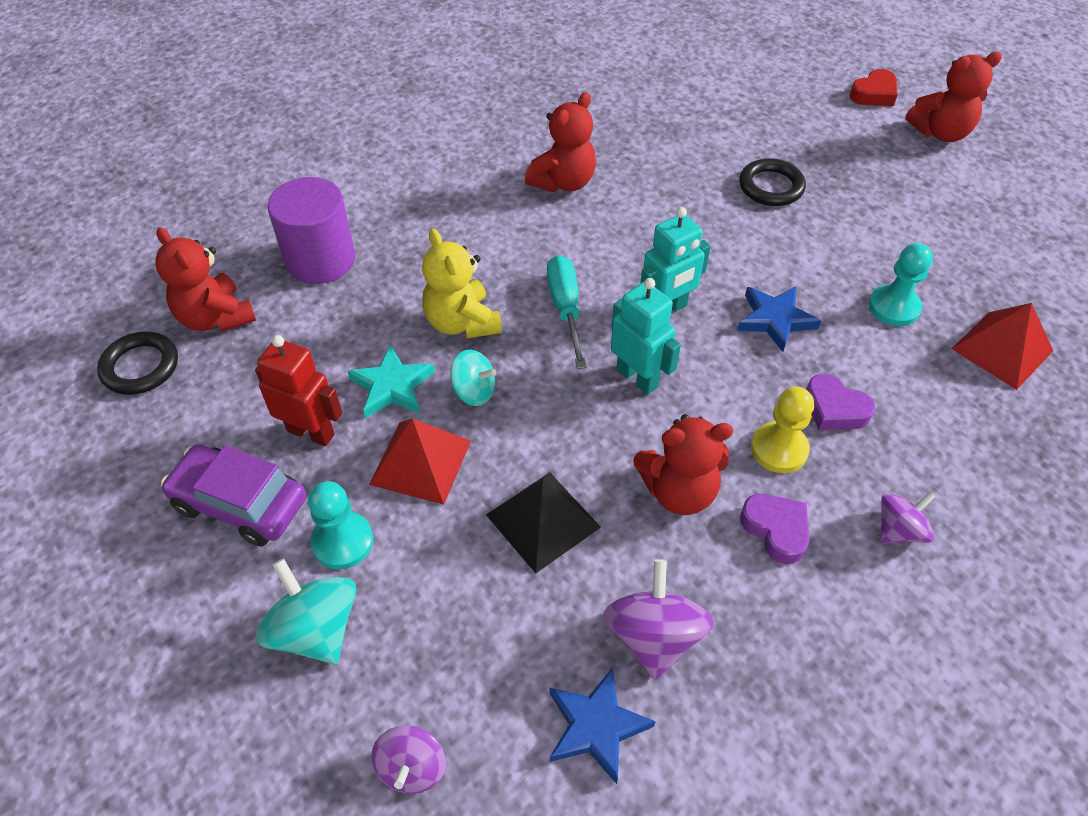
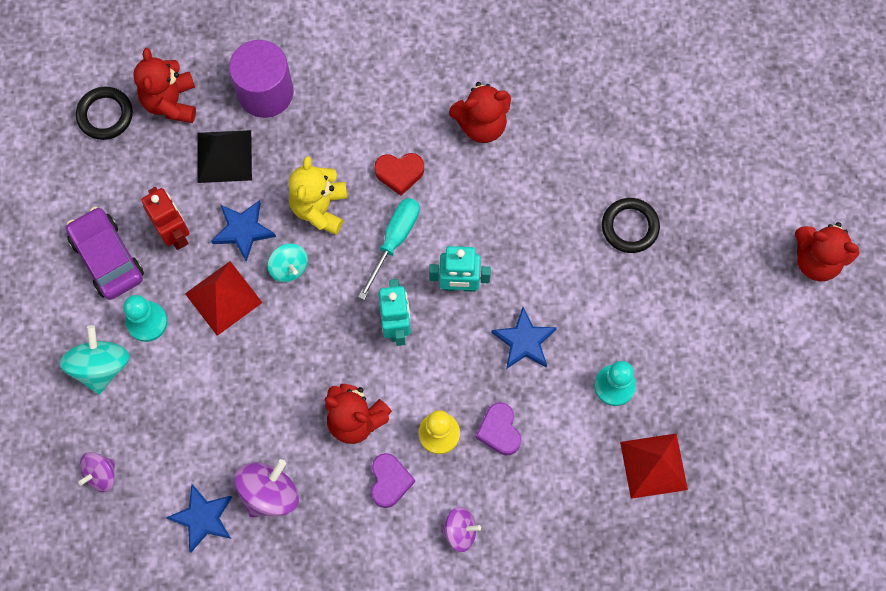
camera: 35 degrees right, 20 degrees up
turquoise star [347,344,435,418] -> blue star [211,200,276,262]
black pyramid [486,473,601,573] -> black pyramid moved to [197,130,252,183]
red heart [849,69,898,106] -> red heart moved to [374,153,424,196]

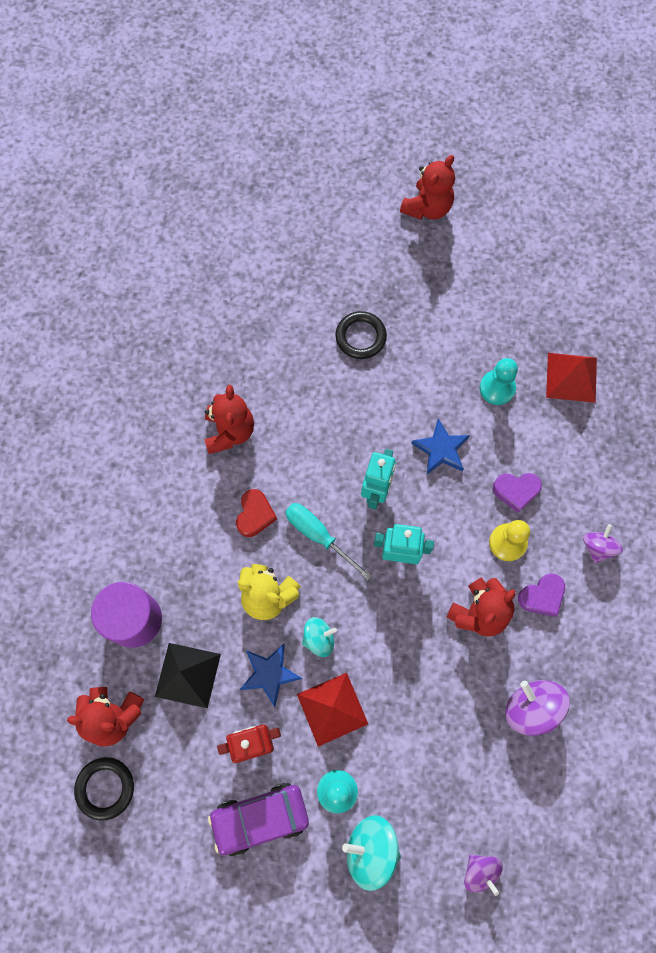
camera: 75 degrees left, 0 degrees up
blue star [166,484,232,552] -> none
purple heart [371,453,415,508] -> purple heart turned 135 degrees clockwise [518,573,565,617]

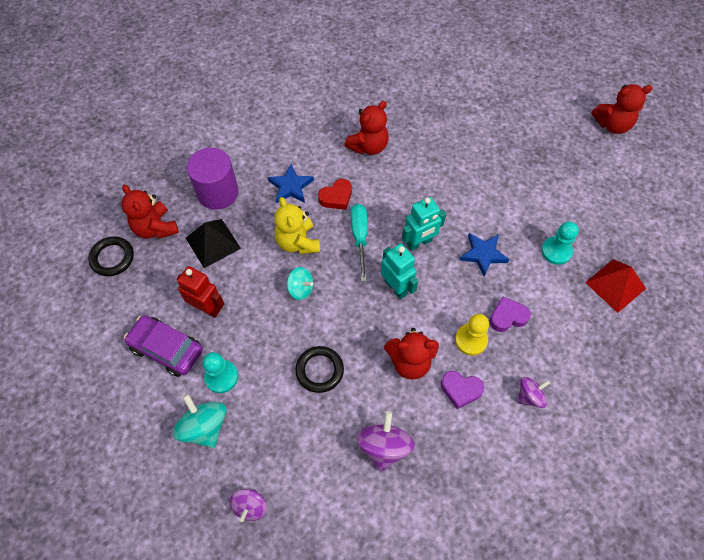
camera: 45 degrees right, 10 degrees down
blue star [240,644,302,707] -> blue star moved to [268,164,314,203]
red pyramid [297,673,368,747] -> none
black ring [335,311,387,359] -> black ring moved to [295,346,344,393]
purple heart [493,473,542,513] -> purple heart turned 120 degrees clockwise [490,297,531,332]

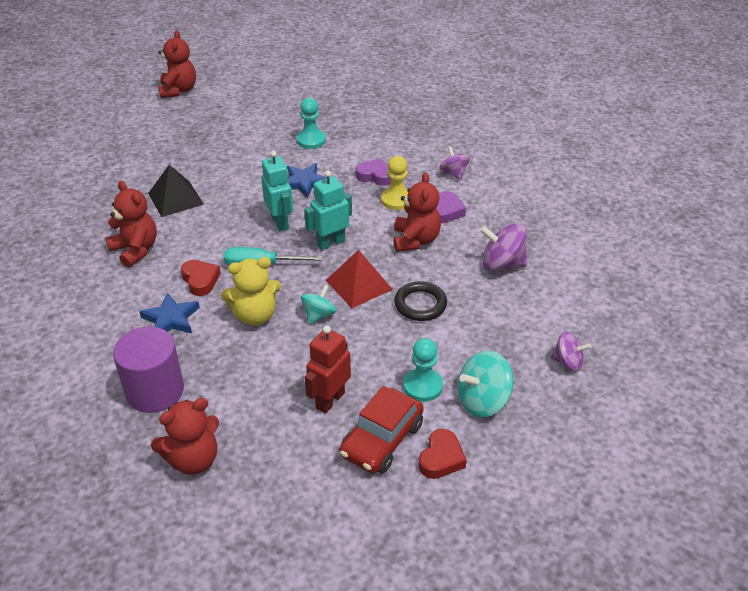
camera: 85 degrees left, 20 degrees down
black ring [88,236,134,276] -> none
purple car [124,315,203,377] -> red car [340,386,424,473]
black pyramid [186,219,241,268] -> black pyramid moved to [148,165,204,217]
purple heart [490,297,531,332] -> purple heart turned 120 degrees clockwise [355,158,391,186]
red pyramid [585,259,646,313] -> red pyramid moved to [326,250,393,308]
none -> red heart [419,429,467,479]

